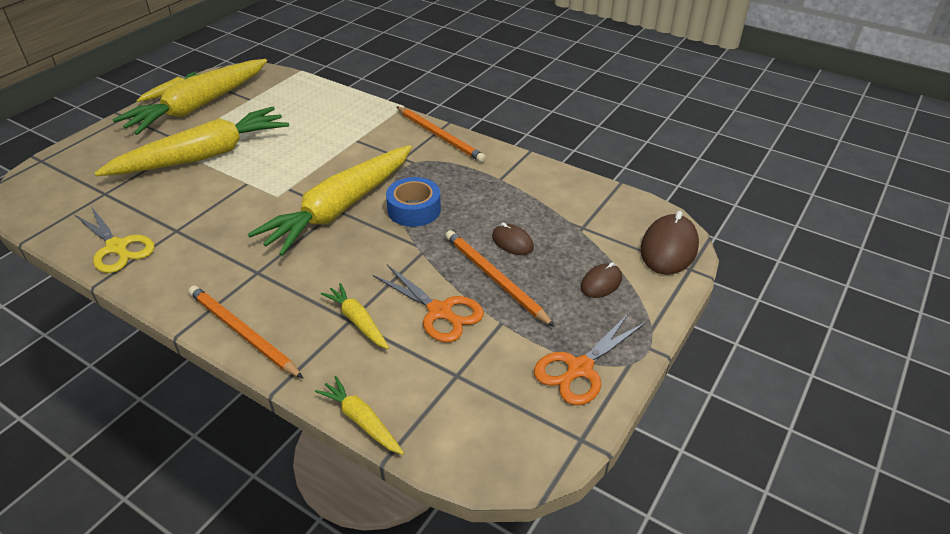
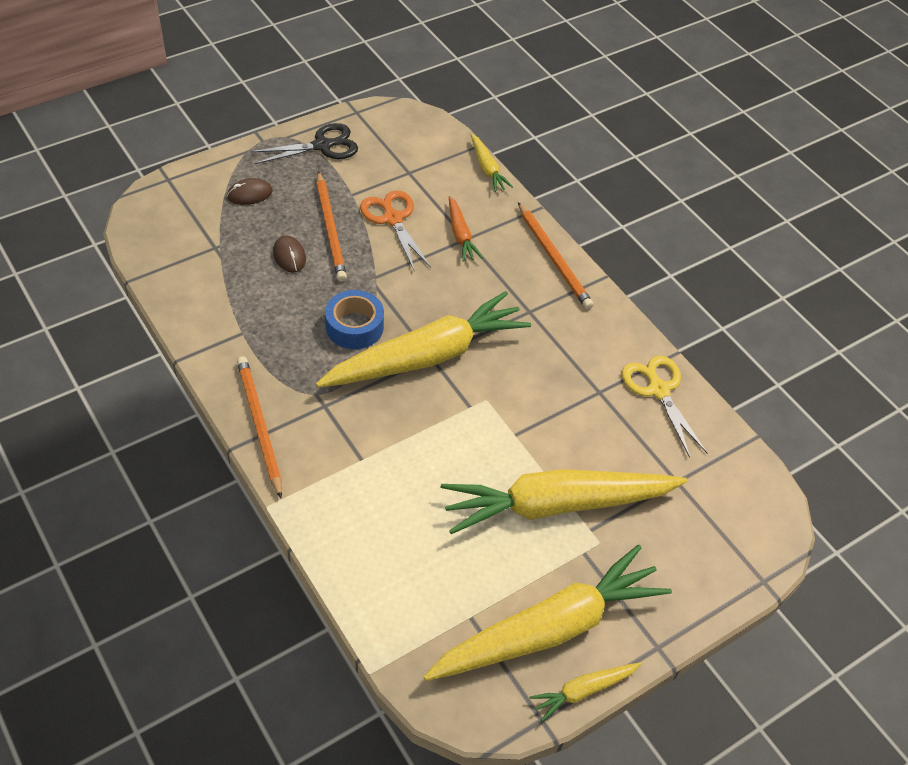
camera: 160 degrees left, 10 degrees up
yellow carrot [321,283,389,349] -> orange carrot [449,196,483,262]
orange scissors [534,313,646,405] -> black scissors [250,123,358,164]
brown mouse [641,211,699,275] -> none

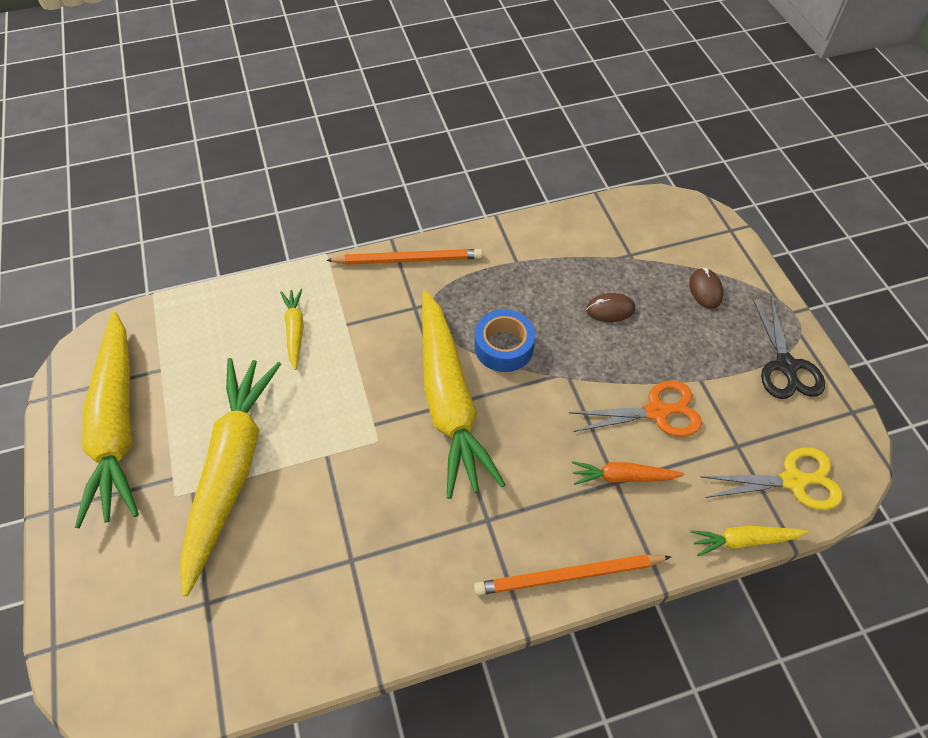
camera: 110 degrees right, 5 degrees up
orange pencil [316,171,347,282] -> none
yellow carrot [530,662,641,722] -> yellow carrot moved to [280,289,304,370]
yellow scissors [622,356,707,458] -> yellow scissors moved to [700,448,843,510]

